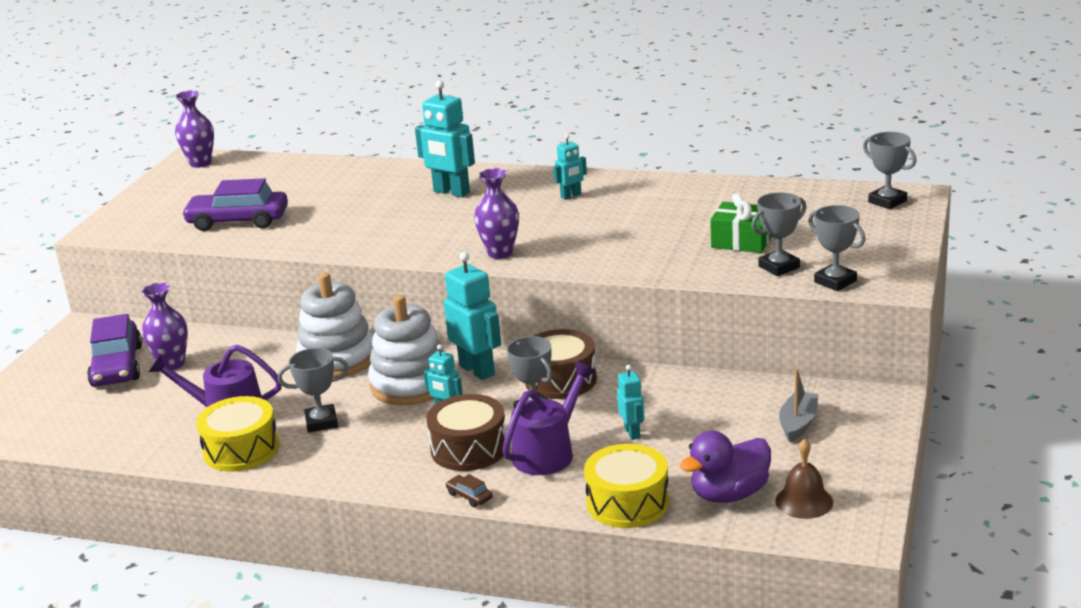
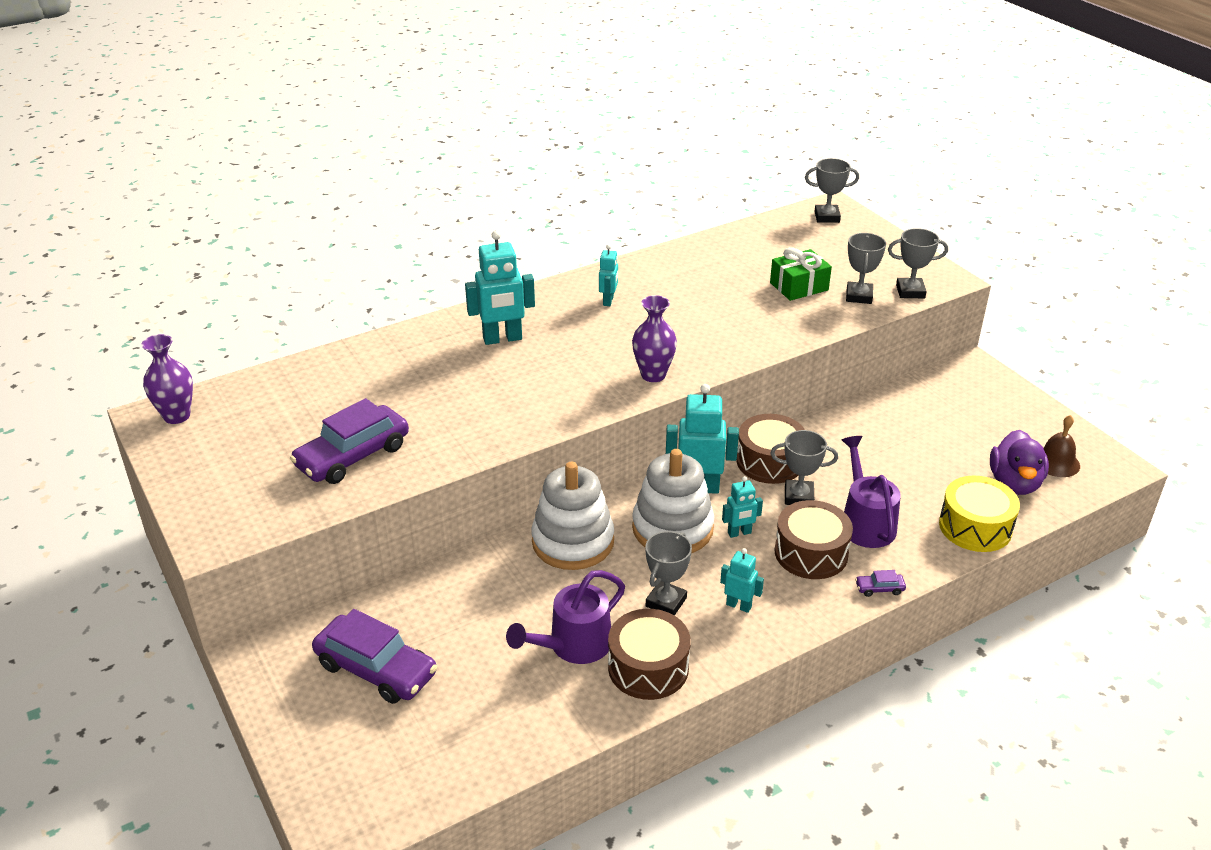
camera: 50 degrees left, 10 degrees up
purple vase [142,283,188,370] -> none
yellow drum [196,396,279,472] -> brown drum [608,609,691,700]
brown car [446,474,493,507] -> purple car [855,570,906,597]
turquoise robot [617,365,645,440] -> turquoise robot moved to [720,548,764,613]
grey boat [779,368,818,442] -> none

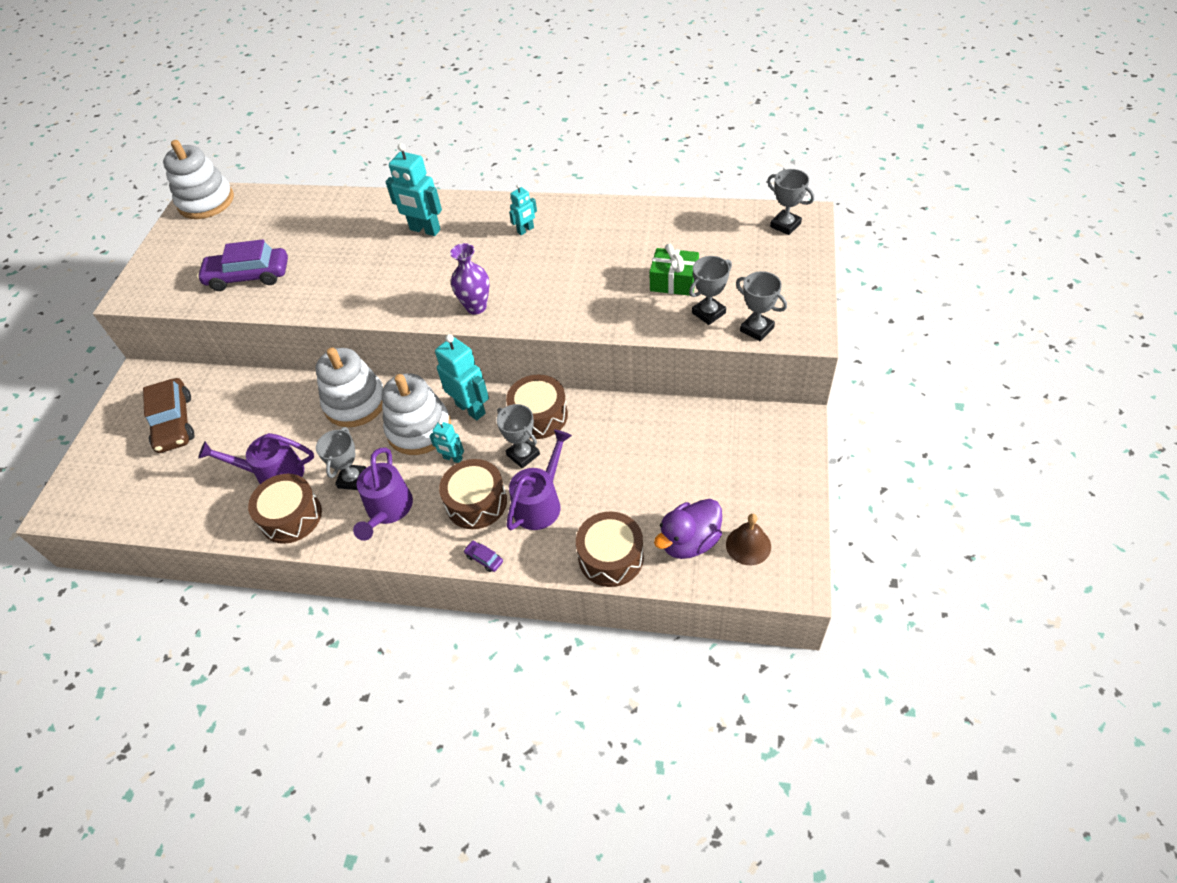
camera: 45 degrees right, 15 degrees up
purple vase [141,334,193,424] -> white stacking toy [163,140,234,219]
purple car [312,609,437,704] -> brown car [143,378,194,453]
grey trophy [645,531,692,616] -> grey trophy turned 60 degrees counterclockwise [316,427,366,490]
turquoise robot [720,548,764,613] -> purple watering can [353,447,413,541]
yellow drum [939,476,1020,552] -> brown drum [576,511,644,587]

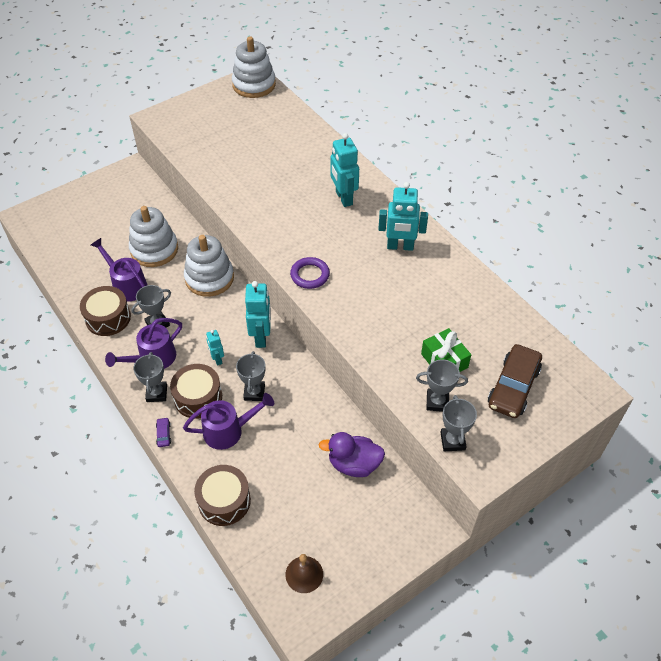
camera: 40 degrees right, 0 degrees up
brown car [143,378,194,453] -> brown car moved to [488,344,542,418]
purple car [197,239,288,291] -> none
white stacking toy [382,373,451,455] -> white stacking toy moved to [129,206,178,267]
purple vase [450,243,489,315] -> purple ring [290,257,330,289]
brown drum [506,375,568,439] -> none
turquoise robot [509,184,537,235] -> turquoise robot [378,182,428,251], size x1.82
purple duck [654,499,722,559] -> purple duck moved to [319,432,385,477]
grey trophy [767,169,814,235] -> grey trophy moved to [133,352,167,402]

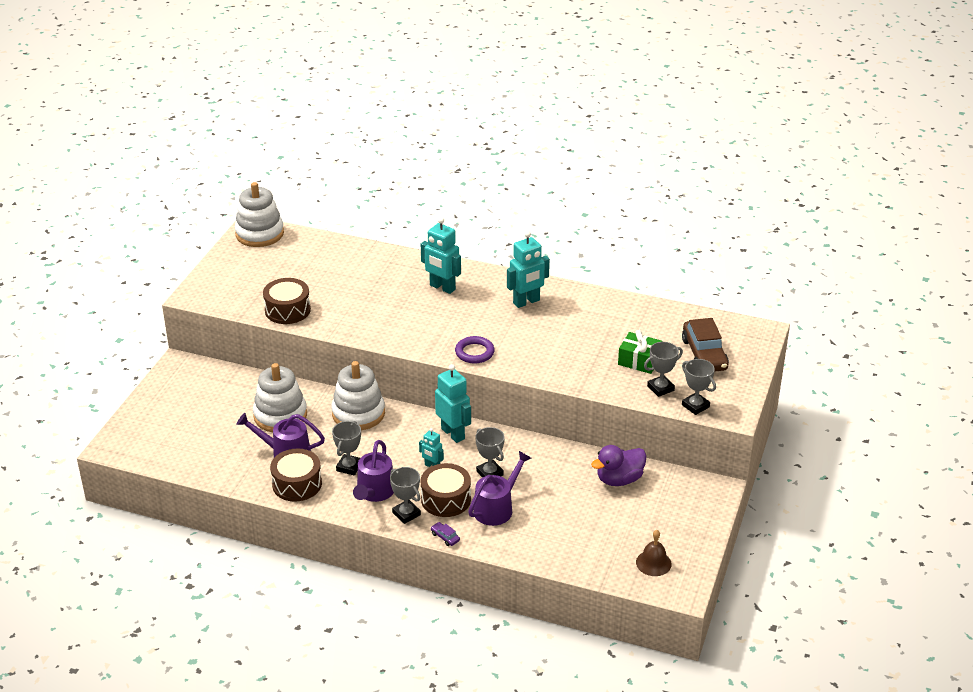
camera: 35 degrees left, 15 degrees down
brown drum [194,465,251,526] -> brown drum moved to [263,278,311,324]

